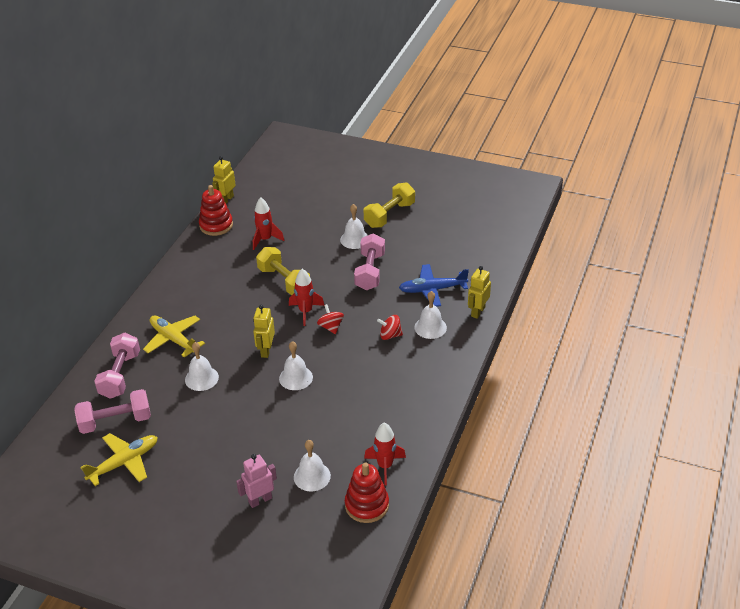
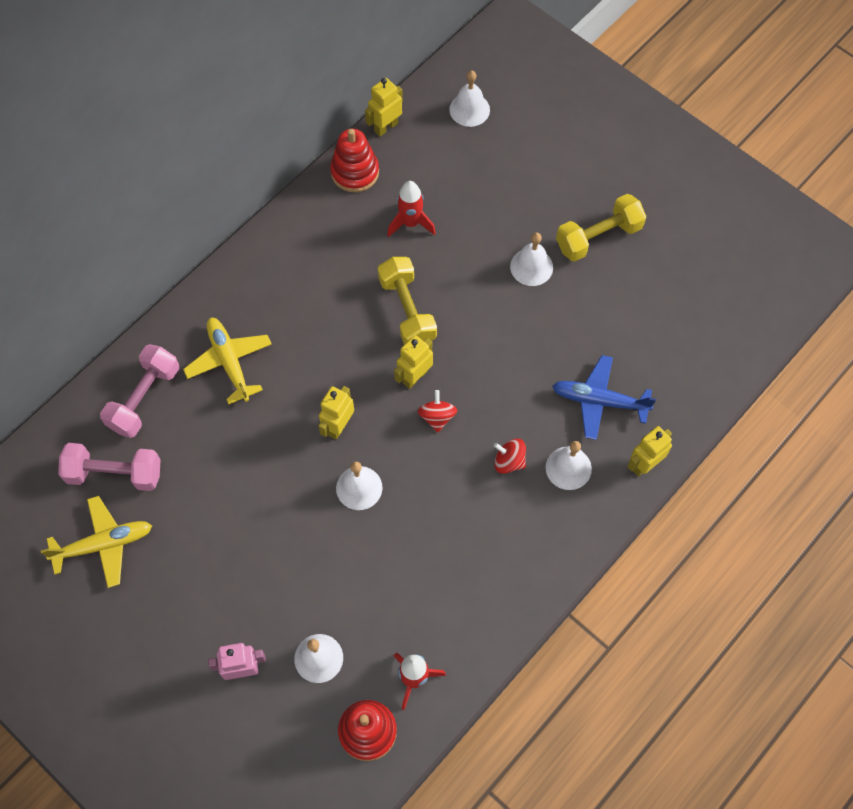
camera: 20 degrees right, 25 degrees up
white bell [185,342,219,391] -> white bell moved to [449,70,490,127]
red rocket [289,269,324,326] -> yellow robot [394,335,433,389]
pink dumbbell [354,233,385,290] -> none

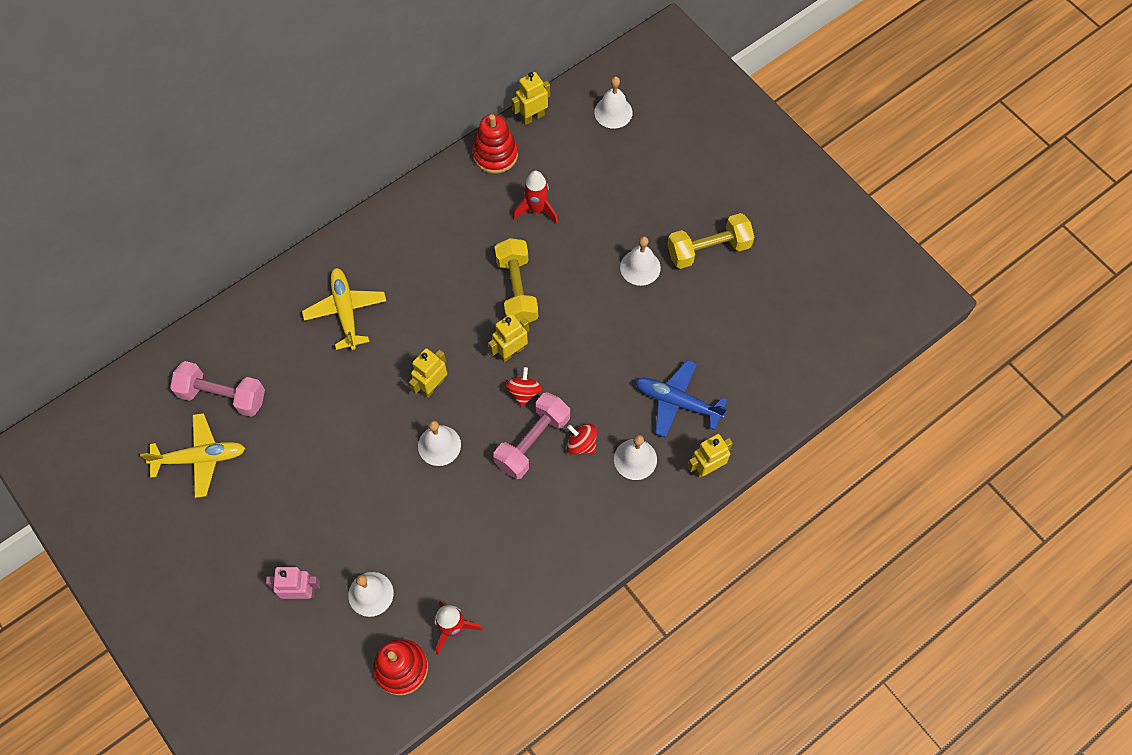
camera: 10 degrees right, 0 degrees up
pink dumbbell [100,344,179,438] -> pink dumbbell moved to [493,392,570,479]

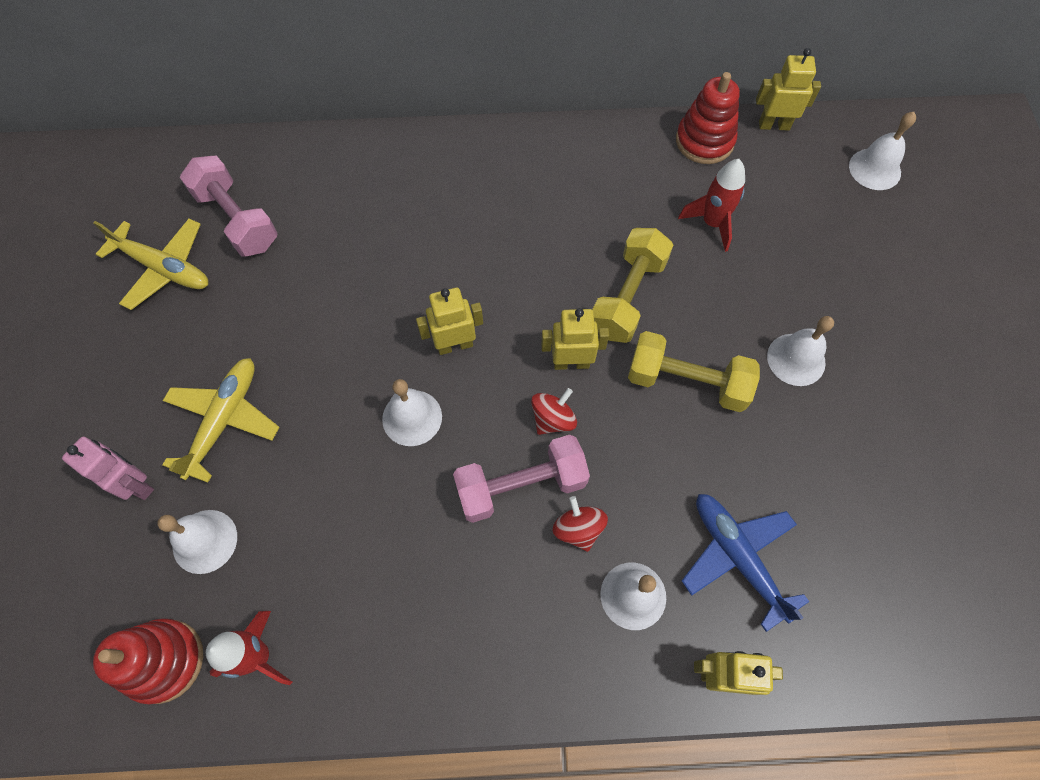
camera: 35 degrees right, 0 degrees up
yellow plane [302,268,386,350] -> yellow plane moved to [163,358,279,483]
yellow dumbbell [667,213,754,269] -> yellow dumbbell moved to [628,331,760,412]

